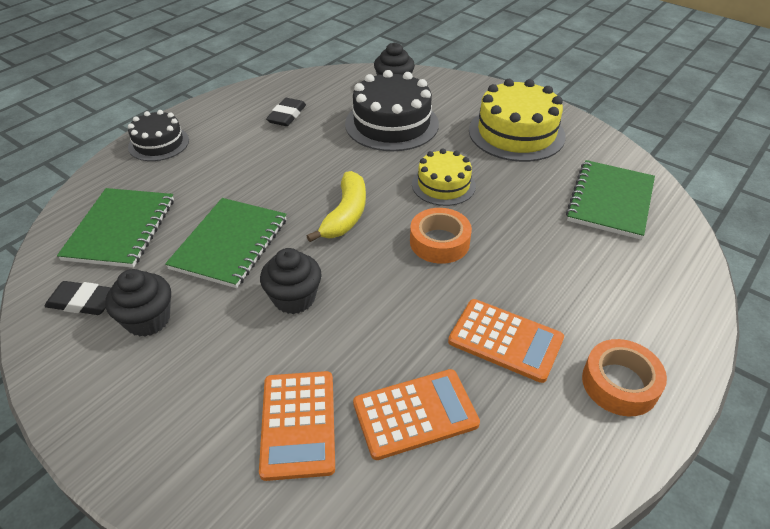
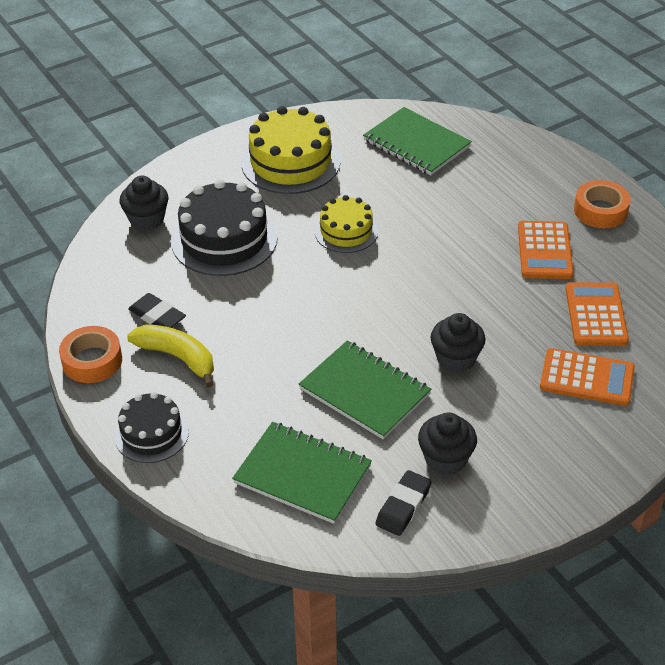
camera: 70 degrees left, 0 degrees up
yellow banana [307,171,366,242] -> yellow banana moved to [127,324,214,388]
orange tape [410,208,472,264] -> orange tape moved to [59,326,122,383]
orange calculator [448,299,564,383] -> orange calculator turned 135 degrees clockwise [518,221,574,279]

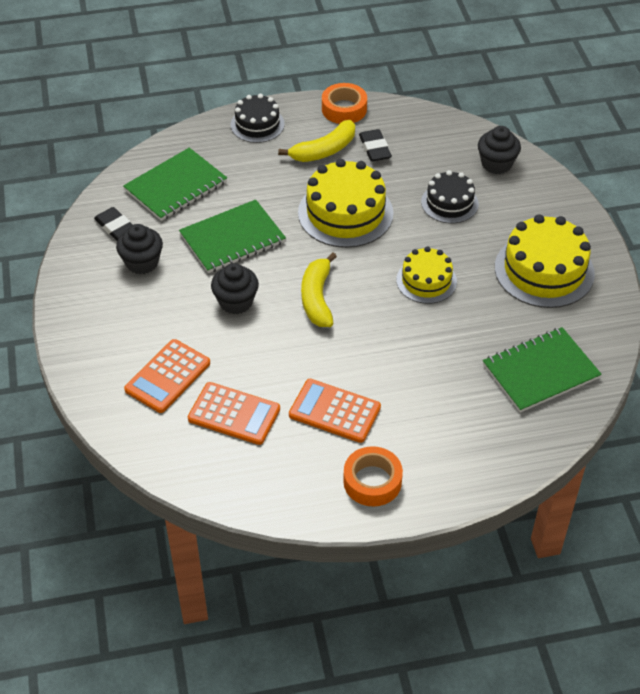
camera: 110 degrees right, 5 degrees up
black eraser [128,293,186,328] -> black eraser turned 75 degrees counterclockwise [359,129,392,162]
black cake [171,179,277,276] -> black cake [421,170,479,223], size x0.61
none -> yellow cake [298,159,393,248]
none -> yellow banana [301,253,337,327]

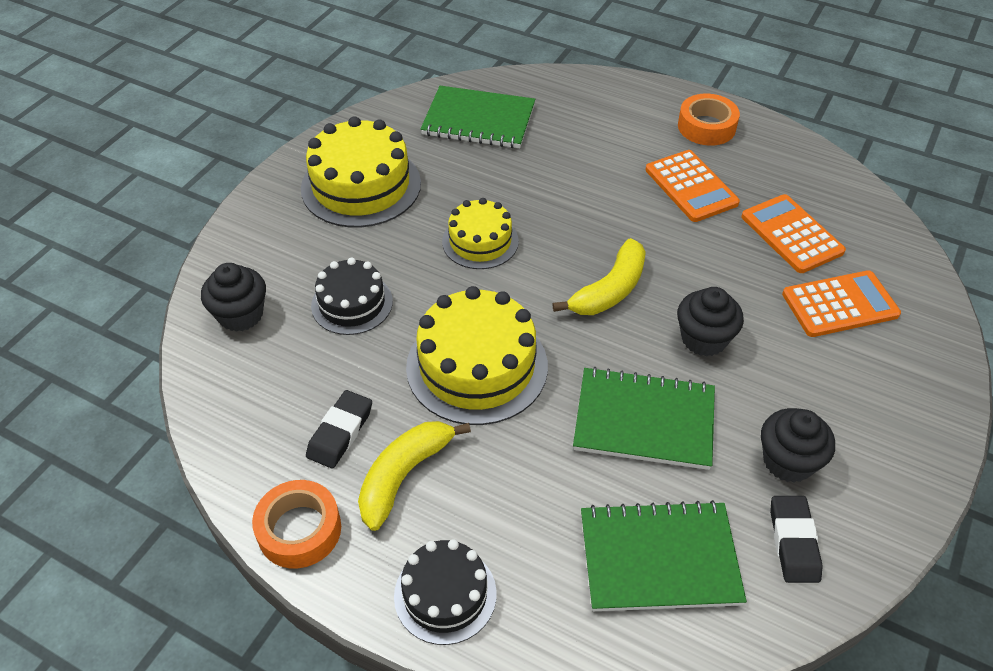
camera: 140 degrees left, 0 degrees up
yellow banana [278,120,355,162] -> yellow banana turned 60 degrees counterclockwise [358,421,471,531]

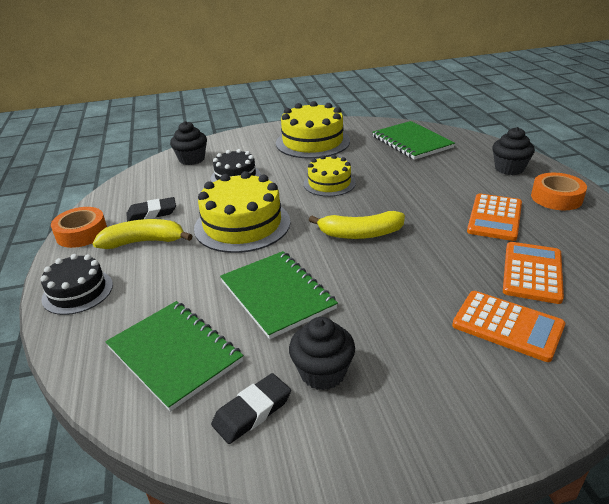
camera: 50 degrees right, 15 degrees down
black cupcake [677,287,744,357] -> black cupcake moved to [492,127,535,175]

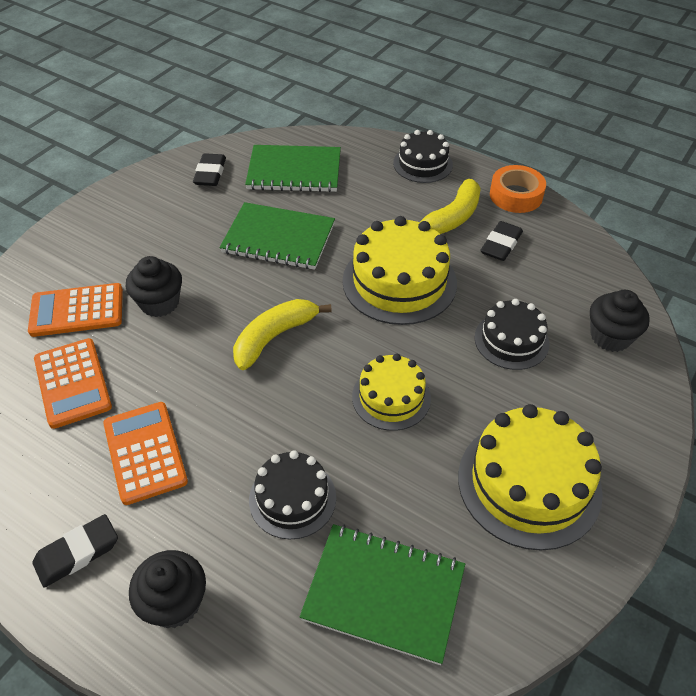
camera: 135 degrees right, 15 degrees up
black cupcake [289,317,355,390] -> black cupcake moved to [126,256,182,317]
orange tape [531,173,587,210] -> black eraser [33,514,118,588]
none -> black cake [249,450,336,539]

